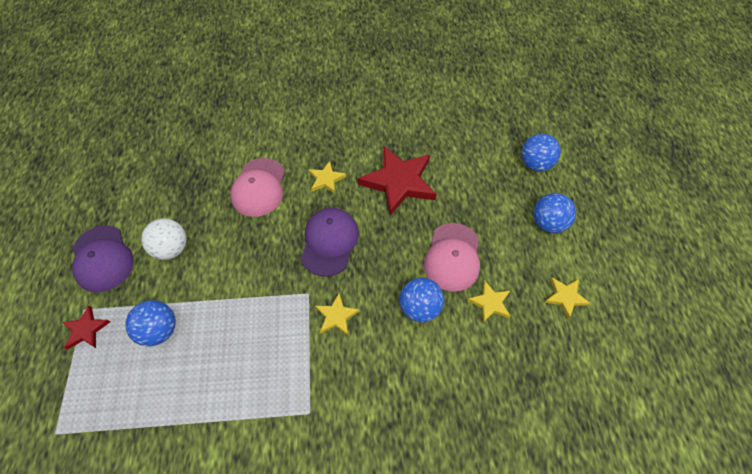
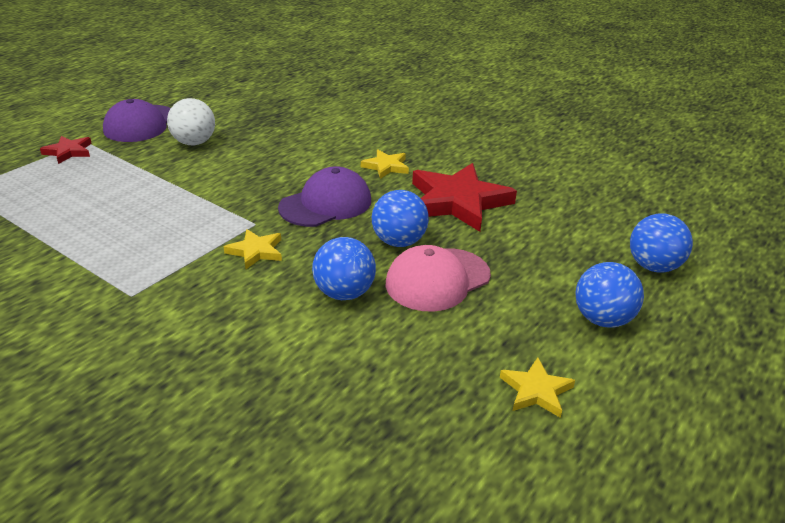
camera: 40 degrees right, 25 degrees down
blue ball [125,300,176,347] -> blue ball moved to [372,190,429,247]
pink cap [230,158,285,217] -> none
yellow star [467,280,511,323] -> none

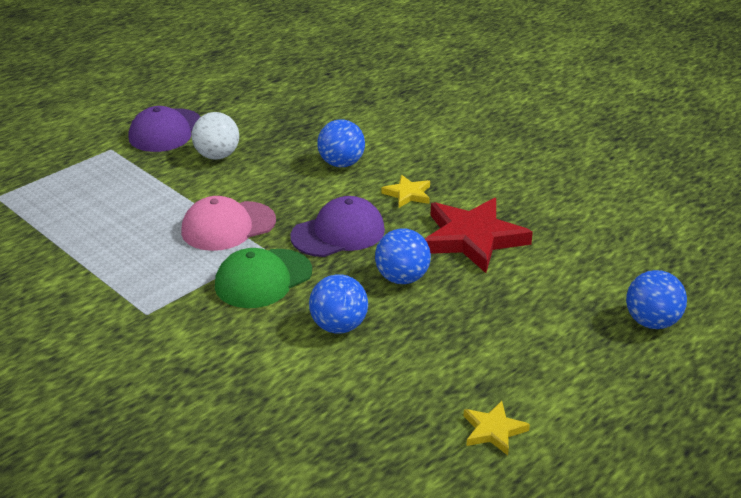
camera: 10 degrees right, 0 degrees up
red star [40,136,92,164] -> none
yellow star [224,229,282,269] -> green cap [215,248,312,308]
pink cap [386,245,491,312] -> pink cap moved to [181,196,276,251]
blue ball [575,262,644,328] -> blue ball moved to [317,119,365,167]

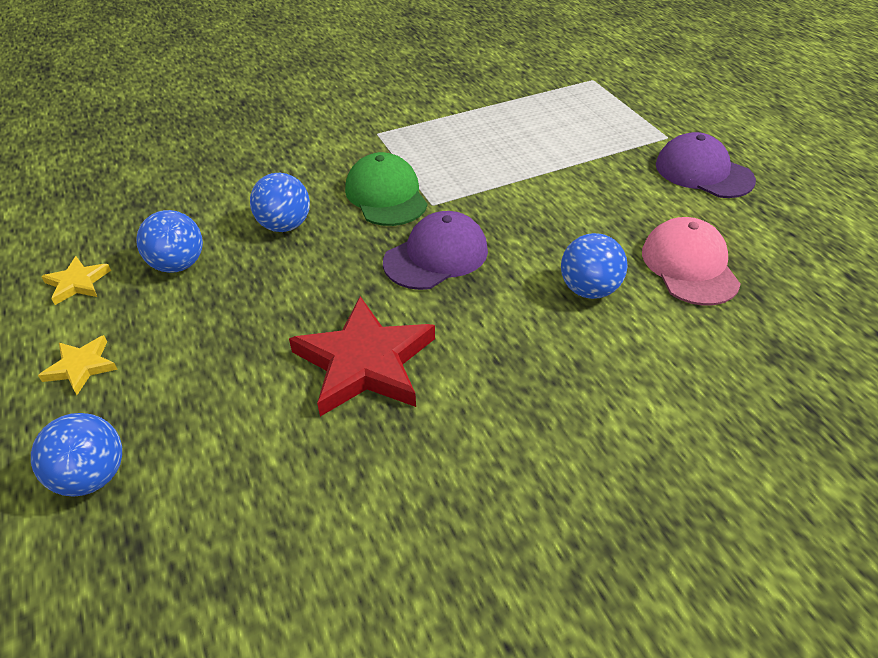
camera: 110 degrees right, 10 degrees up
pink cap [181,196,276,251] -> pink cap moved to [642,217,741,306]
white ball [192,112,239,160] -> none
purple cap [290,196,385,257] -> purple cap turned 120 degrees counterclockwise [383,211,488,290]
blue ball [375,228,431,284] -> blue ball moved to [136,210,203,273]
yellow star [381,175,430,208] -> yellow star moved to [38,335,118,395]

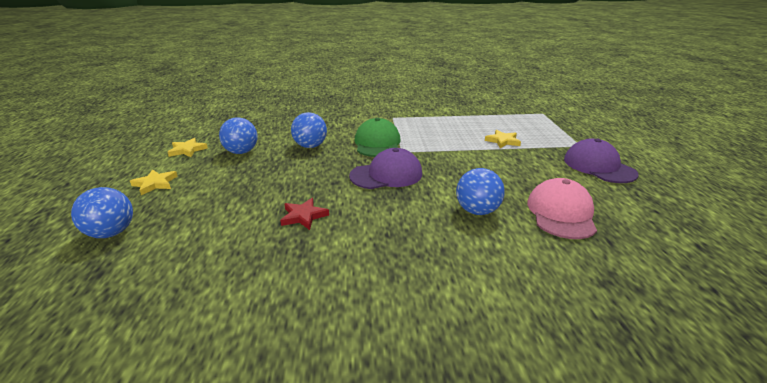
camera: 20 degrees right, 15 degrees down
red star [289,296,435,416] -> red star [280,198,329,230], size x0.49
none -> yellow star [485,130,521,148]

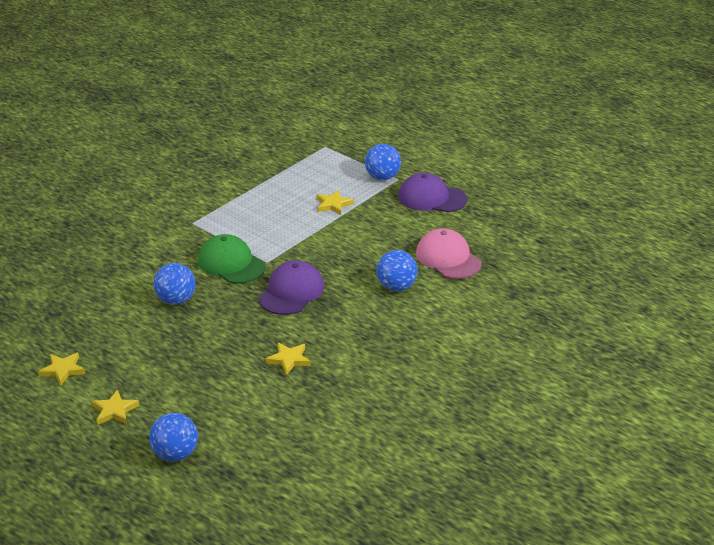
camera: 45 degrees left, 5 degrees up
blue ball [219,117,258,154] -> blue ball moved to [365,144,401,180]
red star [280,198,329,230] -> yellow star [266,342,311,375]

